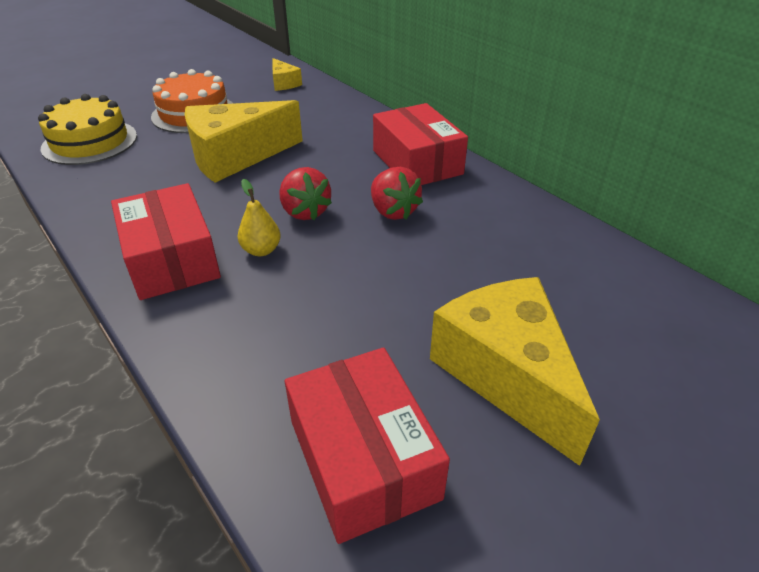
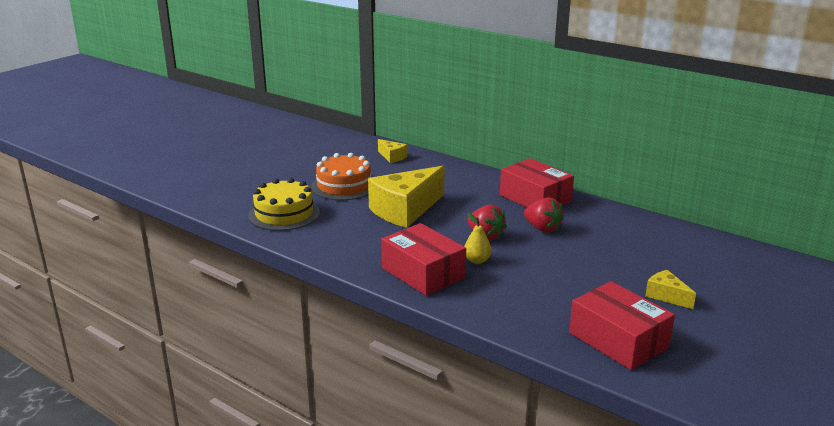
camera: 15 degrees left, 15 degrees down
yellow cheese [430,277,600,466] -> yellow cheese [645,270,696,309], size x0.47

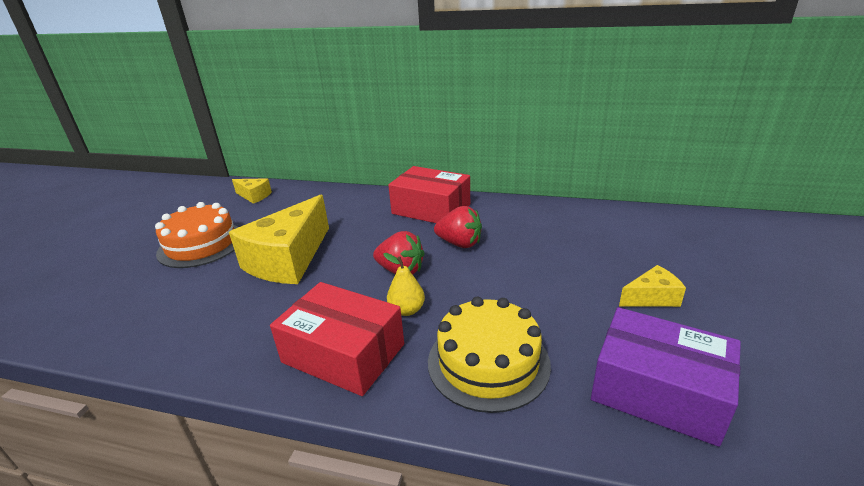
camera: 20 degrees left, 5 degrees up
yellow cake [248,178,320,231] -> yellow cake moved to [428,297,551,413]
red box [569,281,675,370] -> purple box [591,307,741,447]
yellow cheese [645,270,696,309] -> yellow cheese turned 135 degrees clockwise [619,265,686,307]

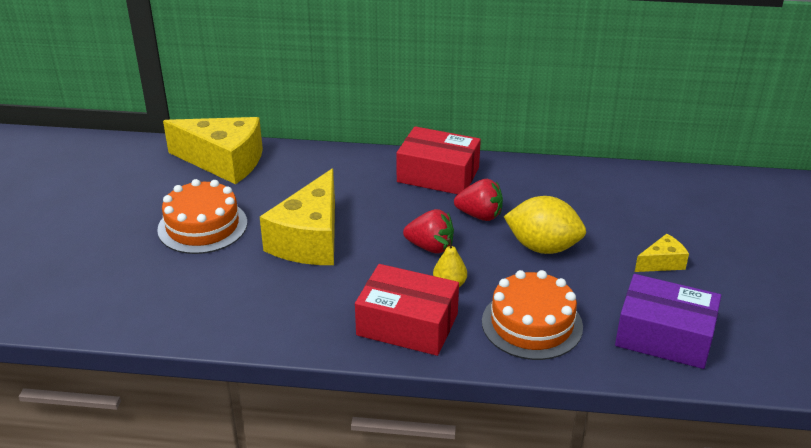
camera: 10 degrees left, 5 degrees up
yellow cheese [232,178,272,204] -> yellow cheese [163,117,263,184], size x2.13
yellow cake [428,297,551,413] -> orange cake [482,270,583,360]
none -> yellow lemon [504,196,586,254]

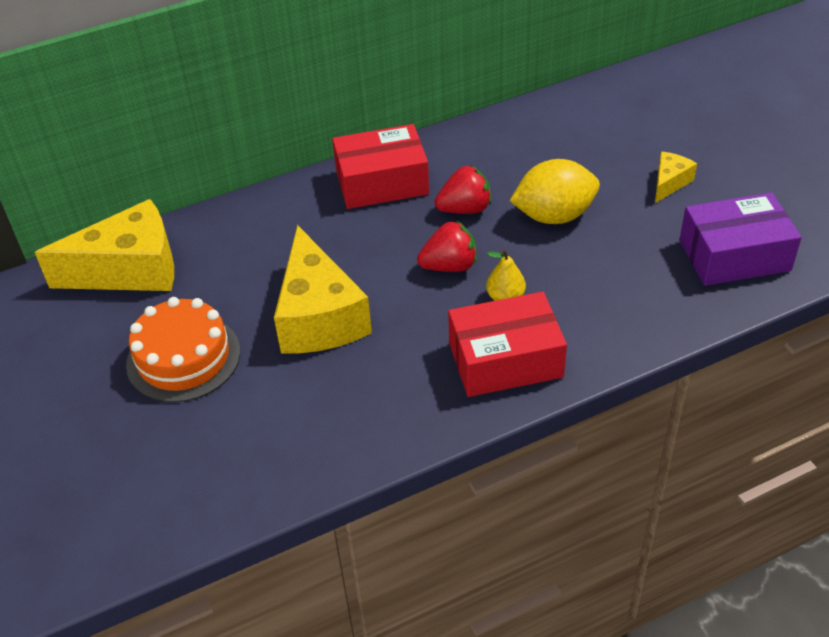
camera: 30 degrees left, 10 degrees up
orange cake [482,270,583,360] -> none

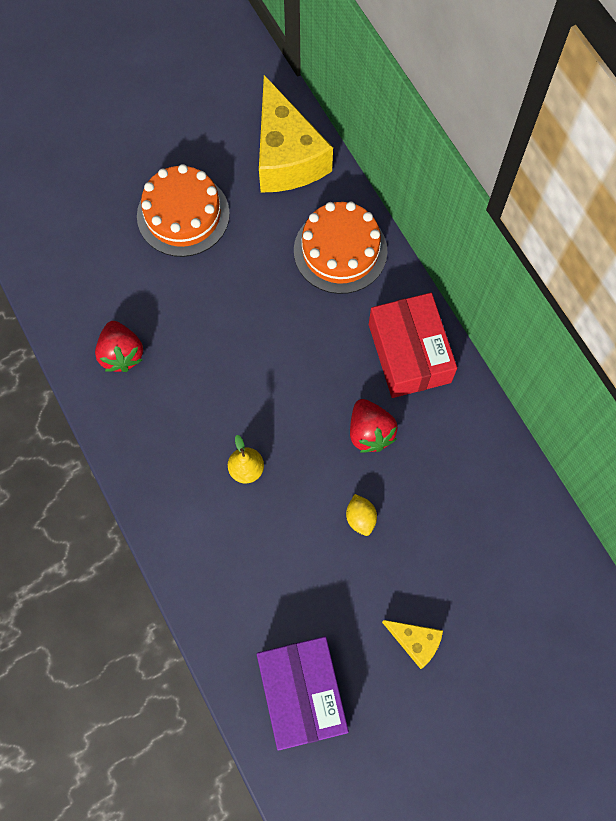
camera: 85 degrees right, 25 degrees up
yellow cheese [274,225,372,354] -> none
red strawberry [417,221,477,272] -> red strawberry moved to [95,321,143,372]
red box [448,292,567,397] -> none
yellow lemon [510,159,600,224] -> yellow lemon [346,494,377,536], size x0.47
none -> orange cake [294,202,387,294]

